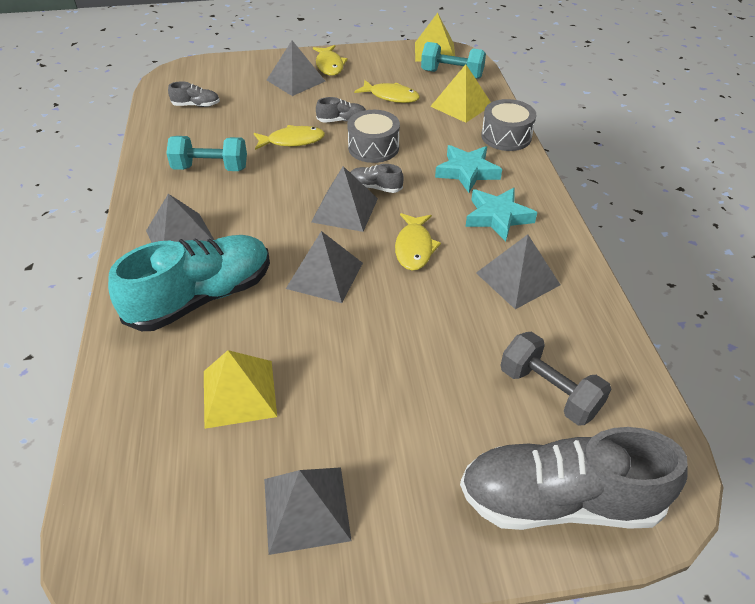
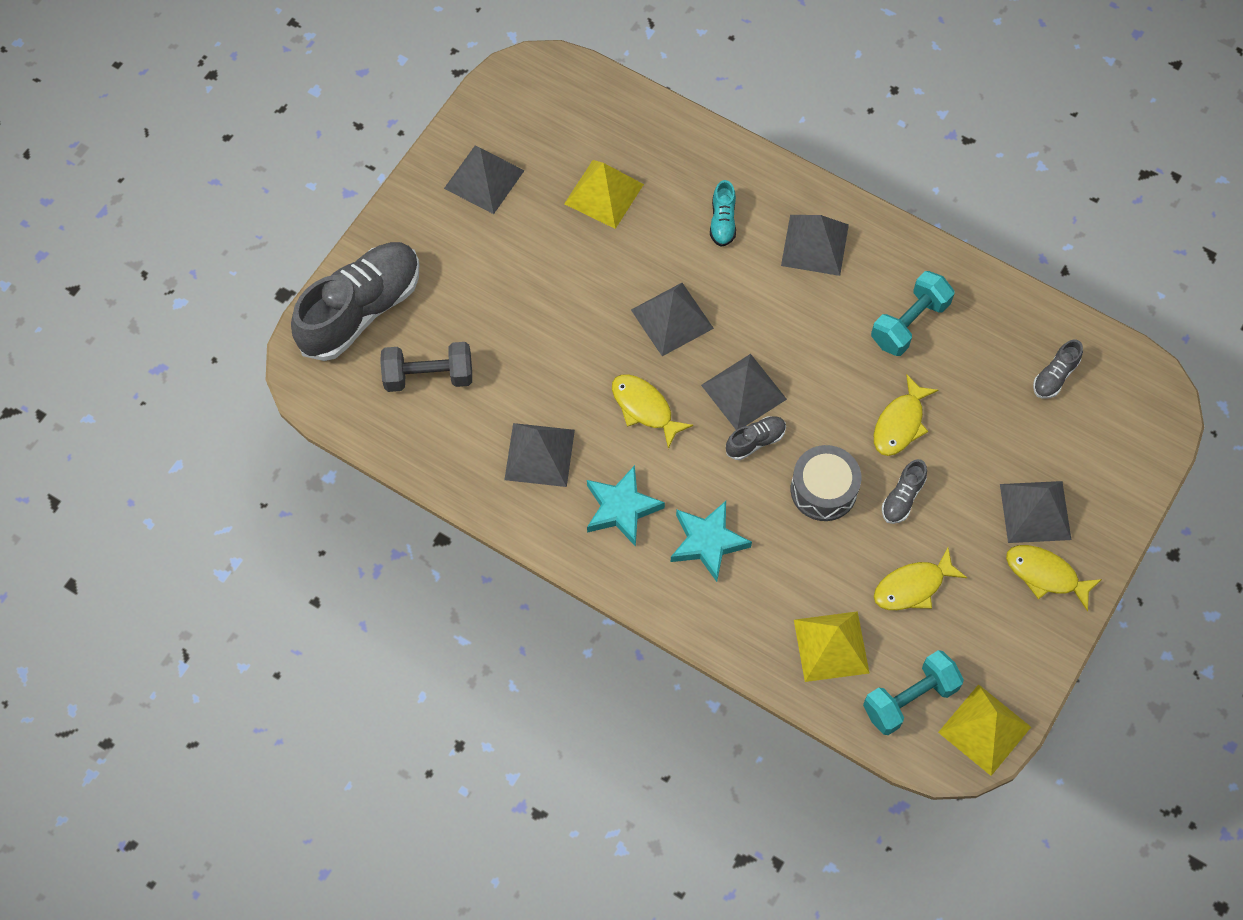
camera: 130 degrees right, 20 degrees up
turquoise shoe [108,235,270,331] -> turquoise shoe [710,180,736,247], size x0.43
grey drum [481,99,536,151] -> none

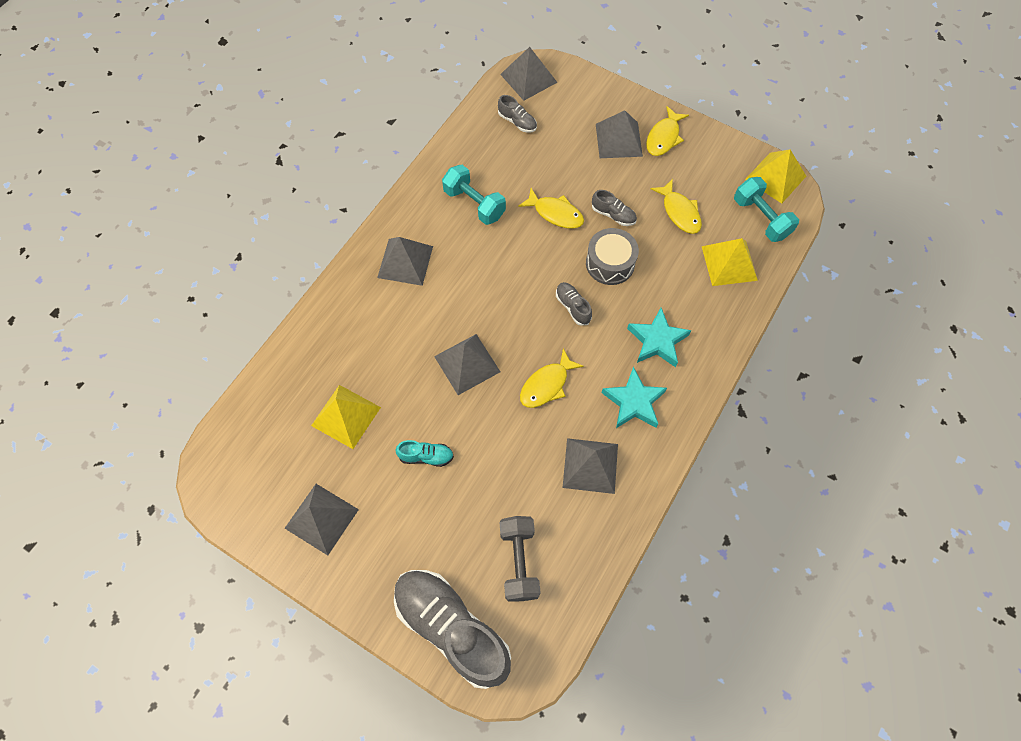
camera: 90 degrees left, 0 degrees up
grey pyramid [701,354,787,430] -> grey pyramid moved to [500,47,558,101]
turquoise shoe [710,180,736,247] -> turquoise shoe moved to [395,440,454,467]

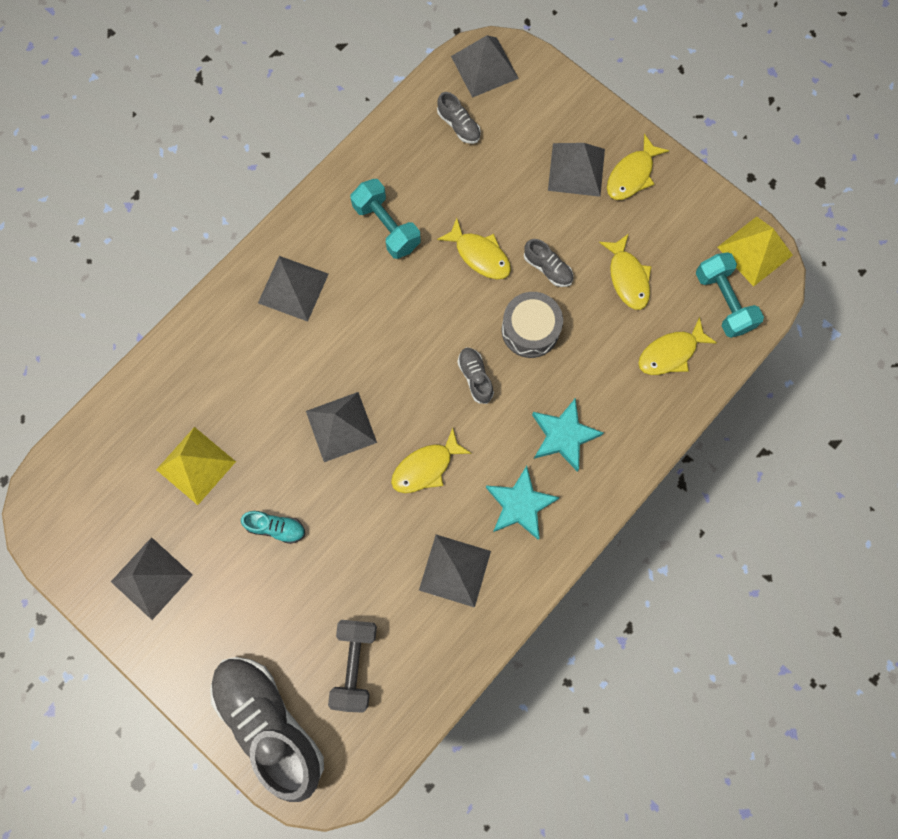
camera: 10 degrees right, 10 degrees up
yellow pyramid [702,238,758,286] -> yellow fish [638,317,717,375]

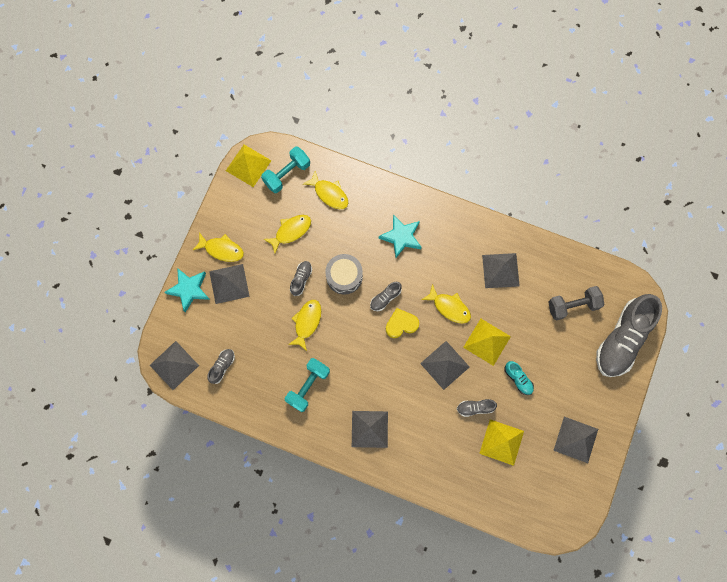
camera: 110 degrees left, 0 degrees up
turquoise shoe [241,511,305,544] -> turquoise shoe turned 150 degrees clockwise [504,361,534,395]
turquoise star [486,466,560,540] -> turquoise star moved to [165,268,210,312]
none -> yellow heart [386,308,419,338]
none -> grey shoe [457,399,497,417]
none -> yellow pyramid [463,319,511,366]

